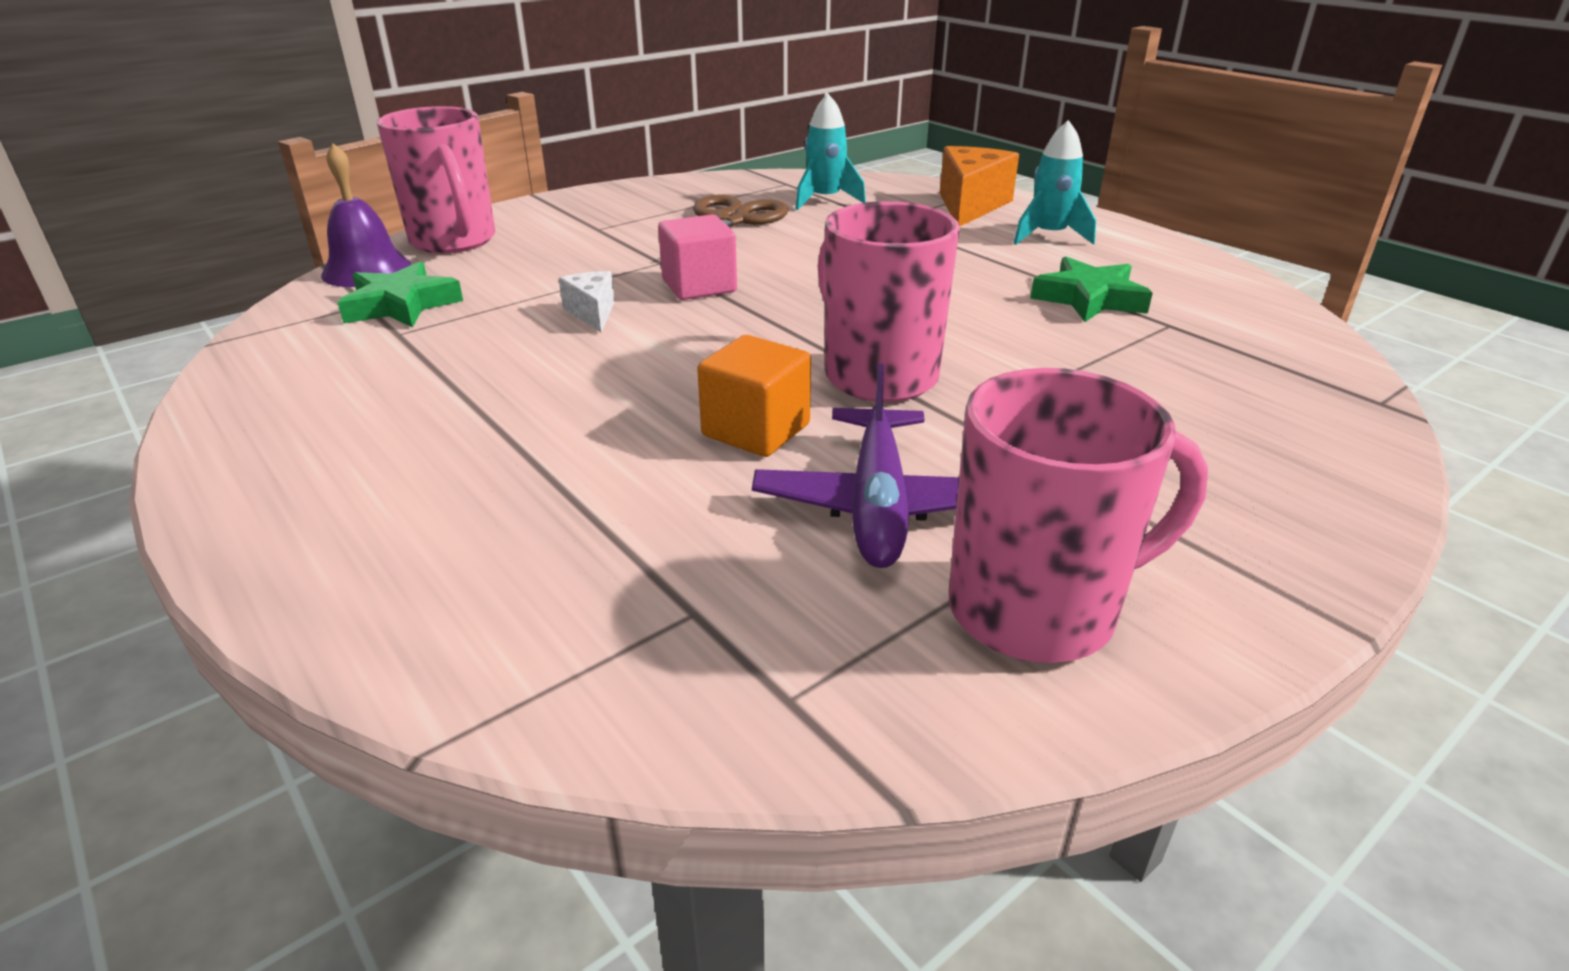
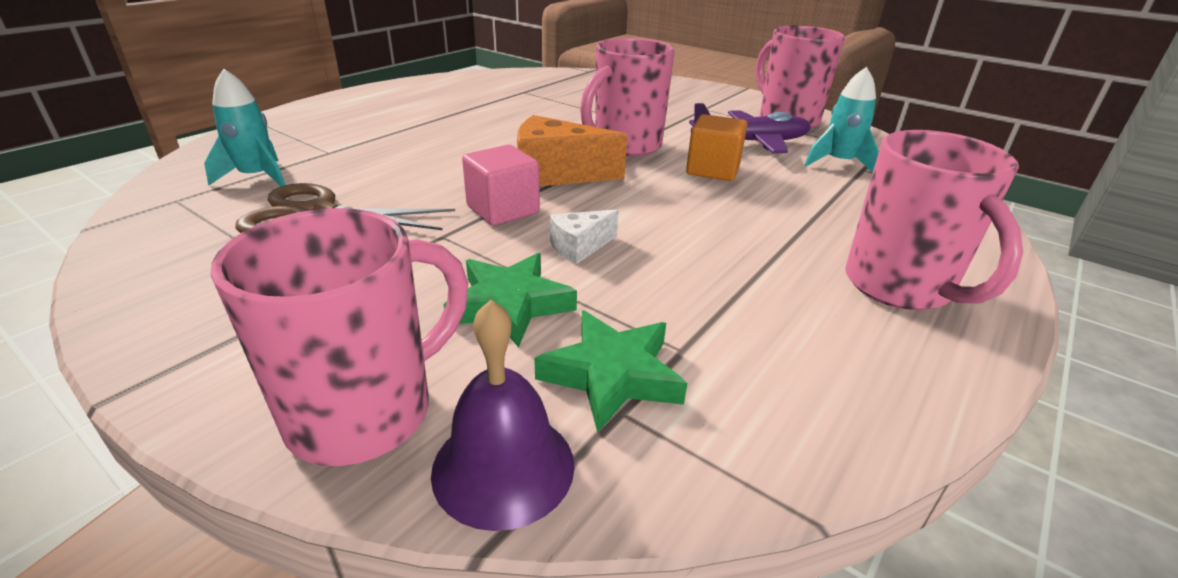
camera: 105 degrees left, 0 degrees up
orange cheese [940,146,1019,226] -> orange cheese moved to [517,115,627,186]
turquoise rocket [1013,120,1096,245] -> turquoise rocket moved to [805,67,879,173]
green star [1030,256,1153,322] -> green star moved to [444,253,577,347]
none -> pink mug [845,130,1023,310]

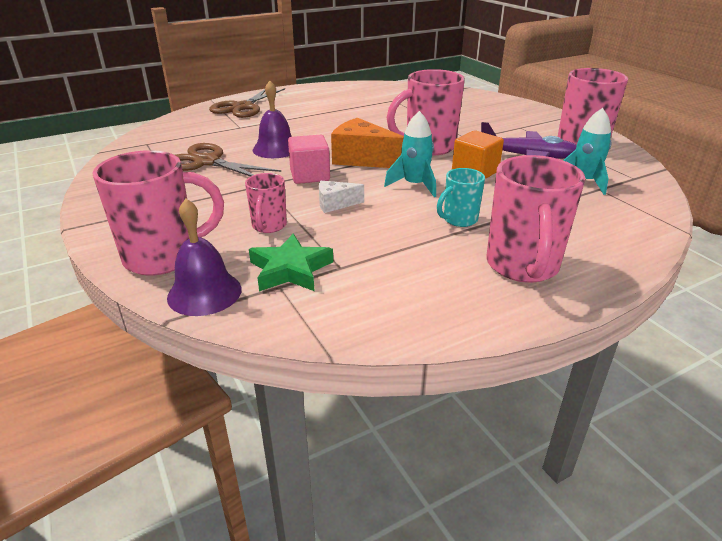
camera: 25 degrees right, 0 degrees up
turquoise rocket [204,69,285,186] -> turquoise rocket moved to [384,111,436,197]
green star [444,253,577,347] -> pink mug [245,173,287,233]
none -> brown scissors [209,88,285,118]
none -> purple bell [253,80,292,158]
none -> turquoise mug [437,168,485,227]

